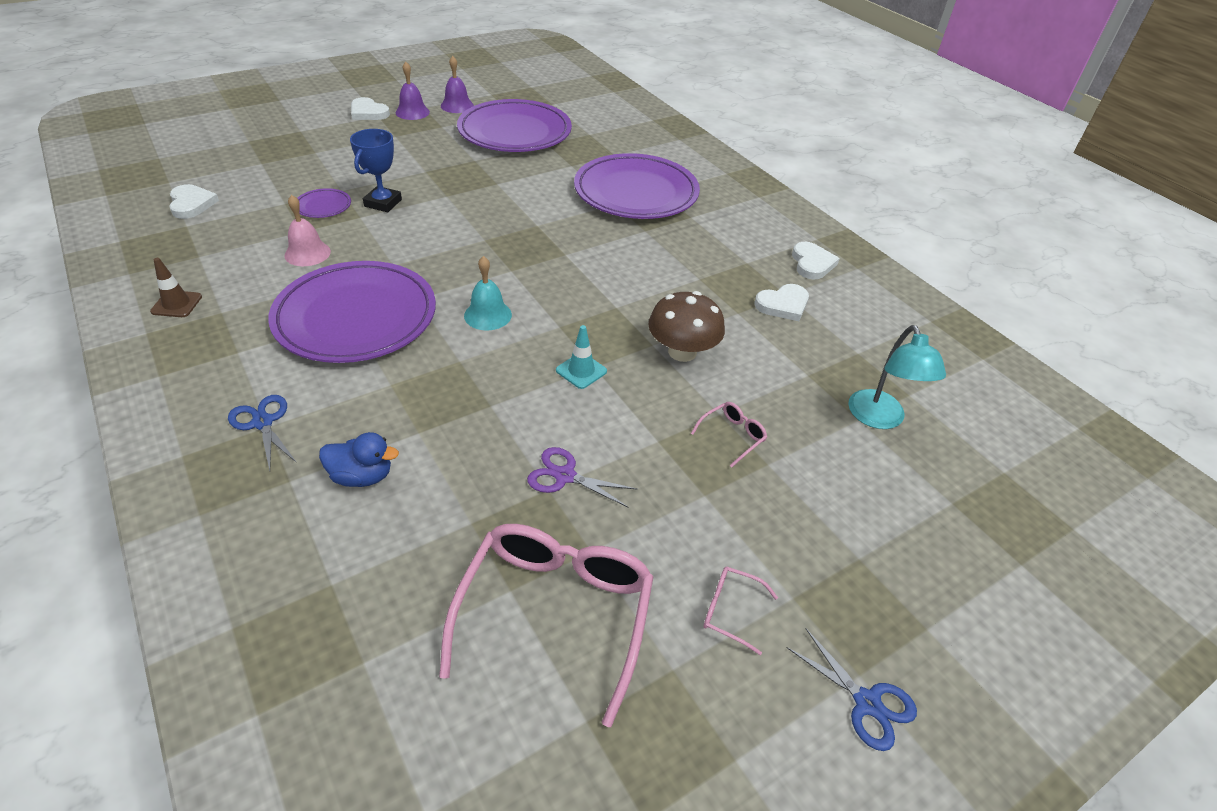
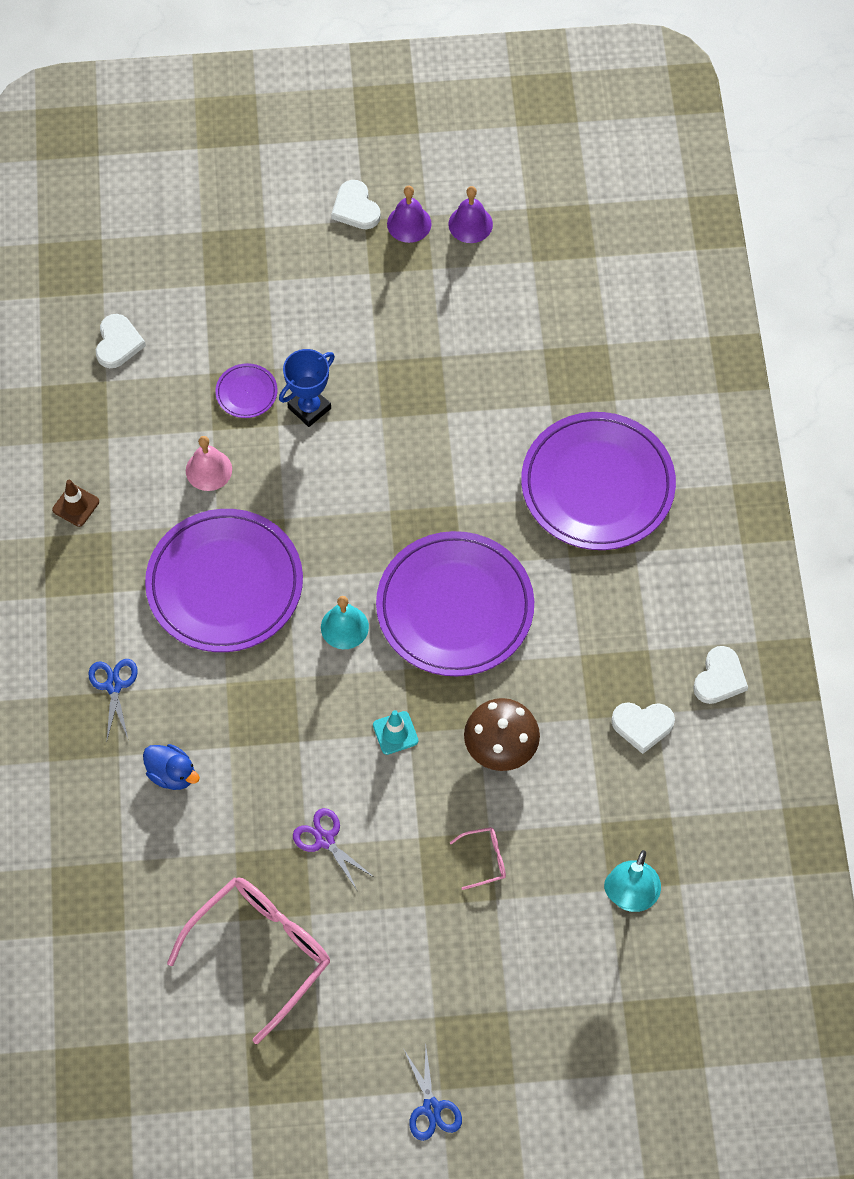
camera: 30 degrees right, 20 degrees up
purple plate [457,99,572,152] -> purple plate moved to [376,531,534,676]
pink glasses [703,567,778,655] -> none

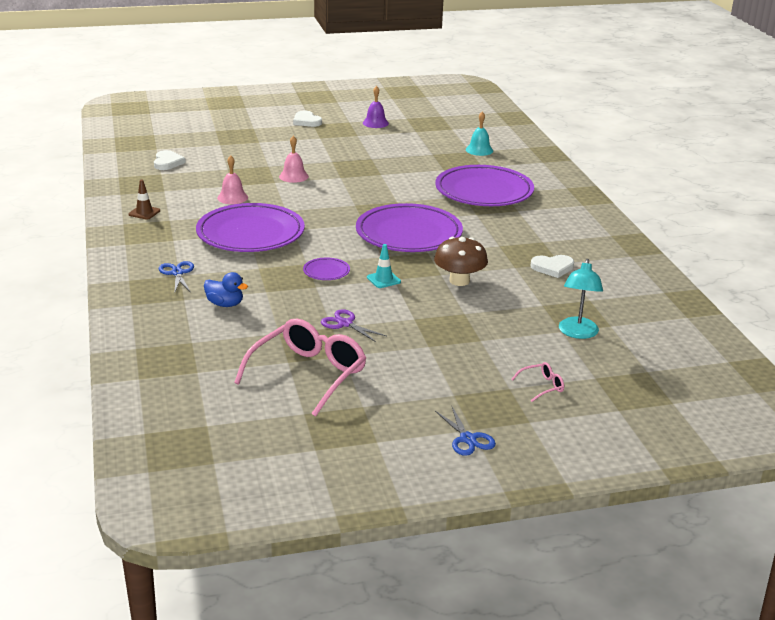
camera: 10 degrees left, 35 degrees down
purple plate [215,363,278,418] -> purple plate moved to [303,258,350,280]
blue trophy [279,349,335,427] -> pink bell [279,136,309,183]
turquoise bell [321,596,369,649] -> turquoise bell moved to [466,112,493,156]
purple bell [387,186,432,243] -> none
pink glasses [450,827,506,890] -> pink glasses moved to [511,362,564,402]
white heart [693,646,748,704] -> none

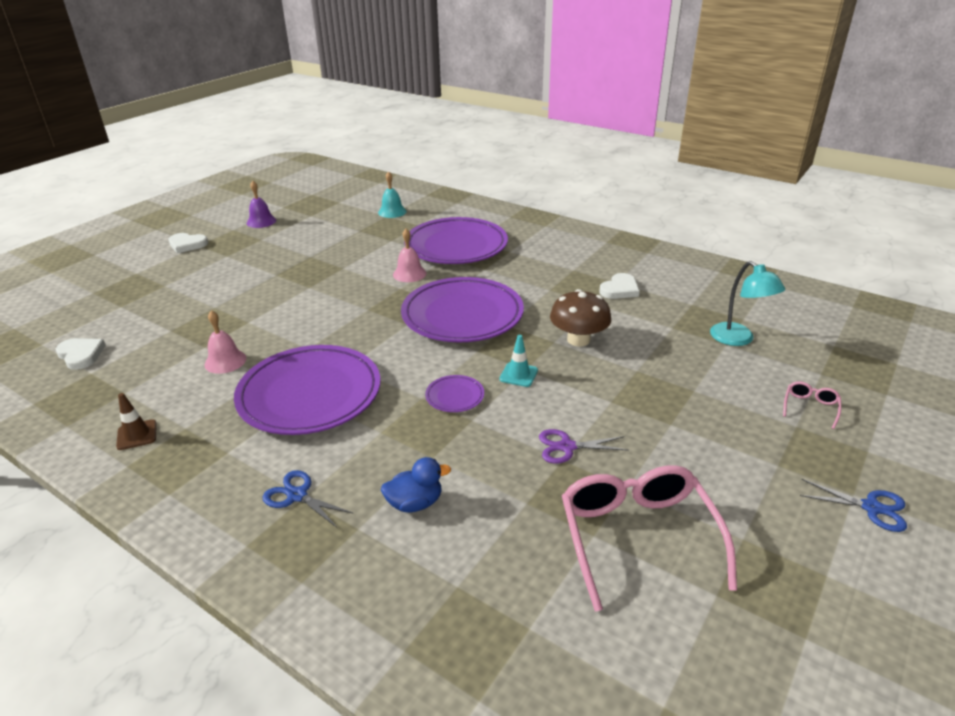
camera: 40 degrees left, 5 degrees up
pink bell [279,136,309,183] -> pink bell moved to [393,229,426,282]

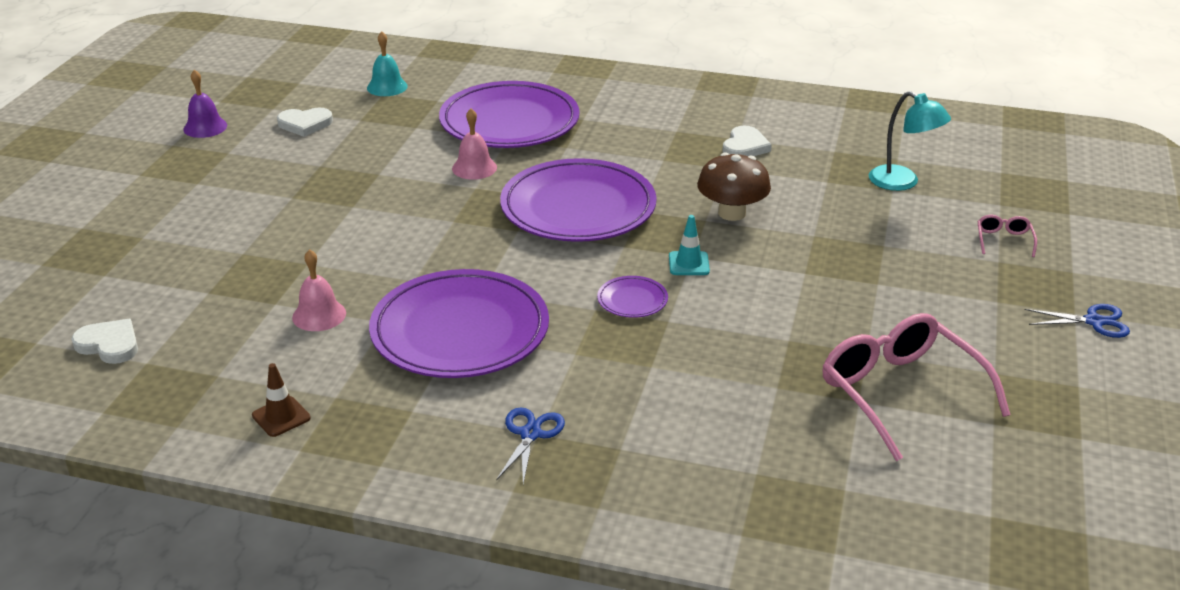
camera: 20 degrees left, 0 degrees up
white heart [169,233,208,253] -> white heart moved to [277,108,333,137]
blue scissors [262,470,354,528] -> blue scissors turned 90 degrees clockwise [496,407,565,484]
blue duck [381,457,451,513] -> none
purple scissors [539,429,629,464] -> none

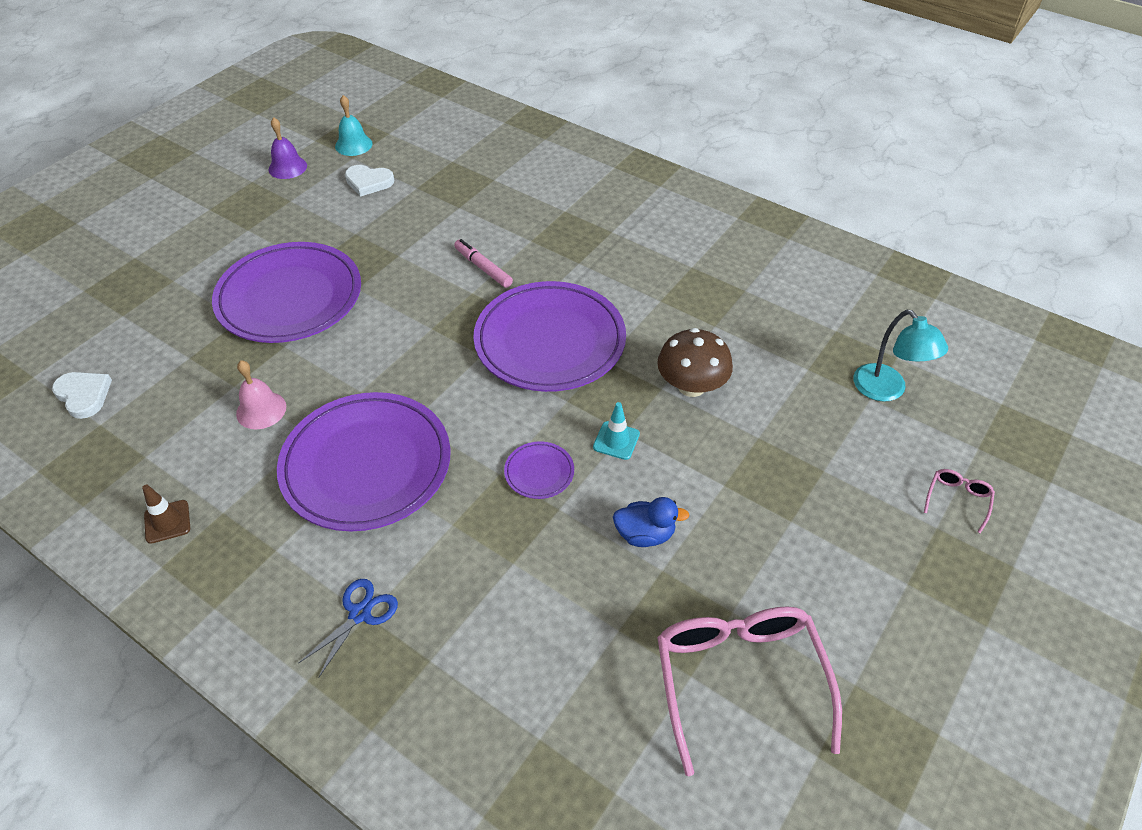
camera: 20 degrees right, 15 degrees up
turquoise bell [367,31,408,96] -> turquoise bell moved to [335,95,373,156]
purple plate [439,81,579,148] -> purple plate moved to [212,242,361,343]
pink bell [452,108,497,180] -> pink marker [454,239,513,288]
white heart [722,125,772,156] -> none
blue scissors [1025,304,1130,338] -> none
none -> blue duck [613,497,689,547]

